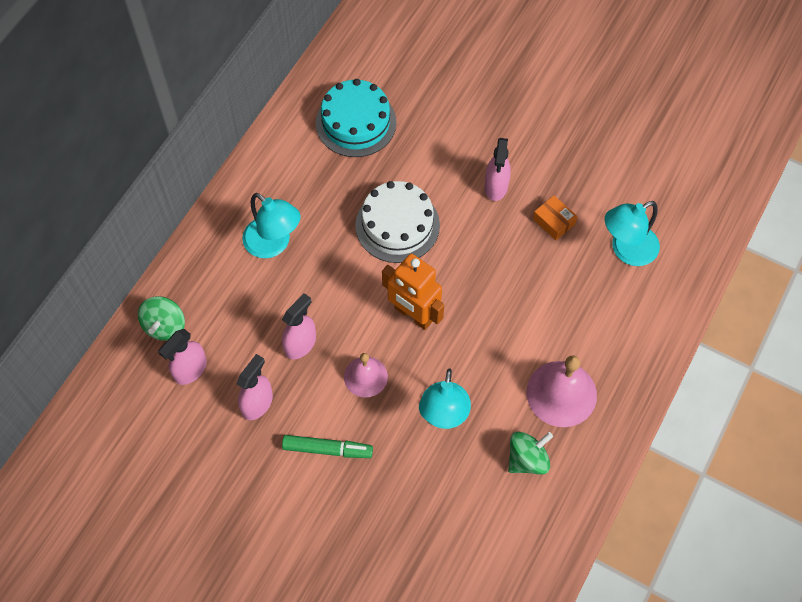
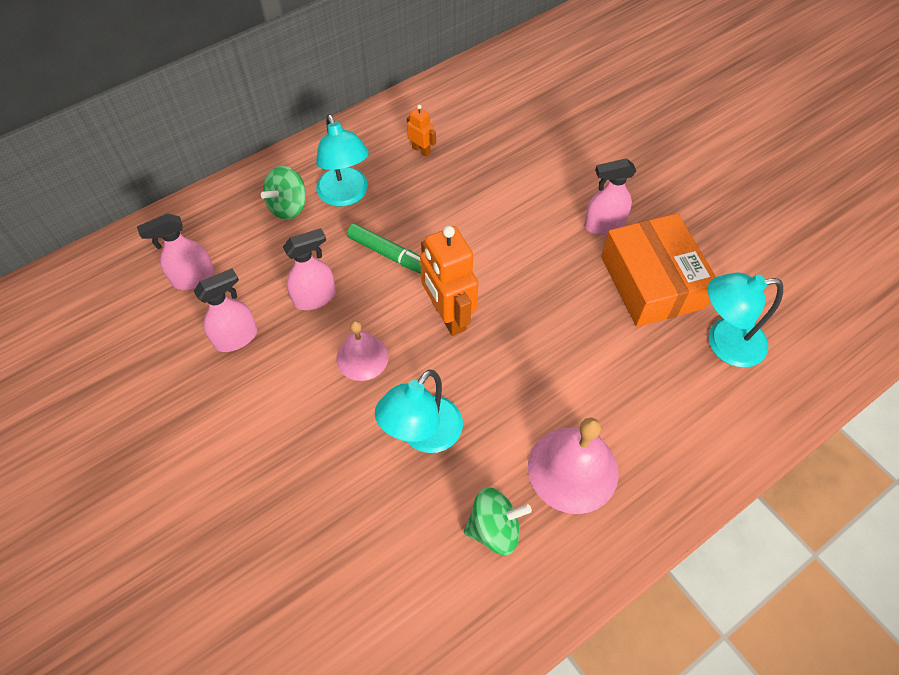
camera: 25 degrees right, 5 degrees down
green spinning top [138,296,185,341] -> green spinning top moved to [261,166,306,220]
green marker [282,435,373,458] -> green marker moved to [347,223,421,274]
turquoise cake [316,79,397,157] -> none
white cake [355,181,440,263] -> none
pink spray bottle [485,138,511,201] -> pink spray bottle turned 45 degrees clockwise [584,159,636,235]
orange box [533,195,578,240] -> orange box [601,213,716,327], size x2.25
none -> orange robot [407,105,436,157]

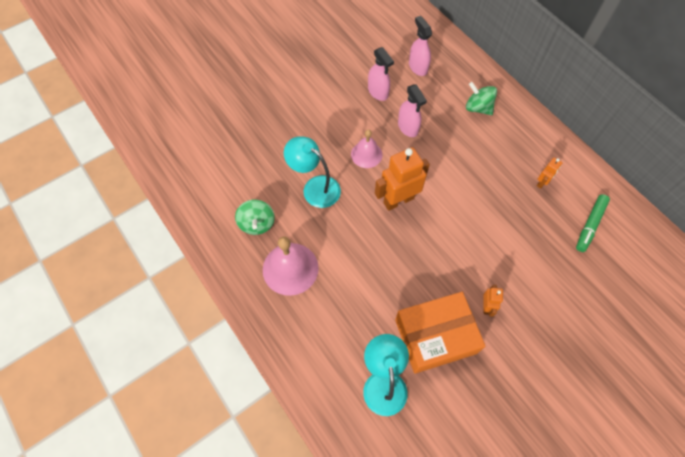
camera: 90 degrees right, 5 degrees up
turquoise lamp [316,114,369,207] -> none
green marker [347,223,421,274] -> green marker moved to [576,194,610,252]
pink spray bottle [584,159,636,235] -> orange robot [483,285,503,317]

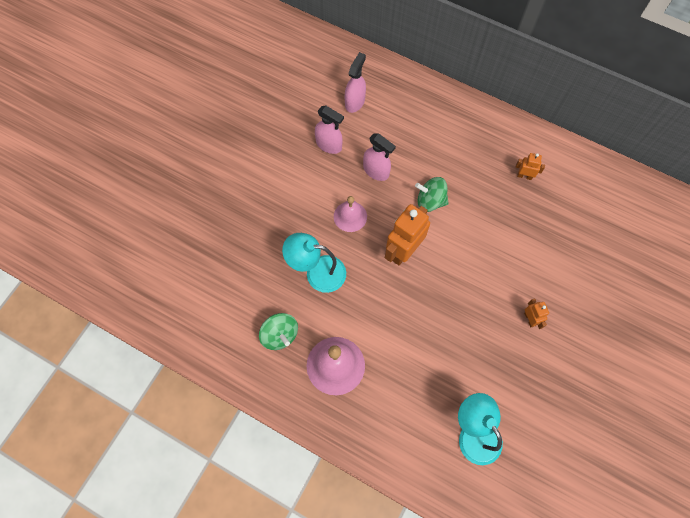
camera: 25 degrees left, 5 degrees up
orange box [395,292,485,374] -> none
pink spray bottle [409,16,432,76] -> pink spray bottle turned 75 degrees clockwise [345,52,366,113]
green spinning top [466,82,497,115] -> green spinning top moved to [415,177,449,212]
orange robot [537,157,562,189] -> orange robot turned 90 degrees counterclockwise [516,153,545,180]
green marker [576,194,610,252] -> none

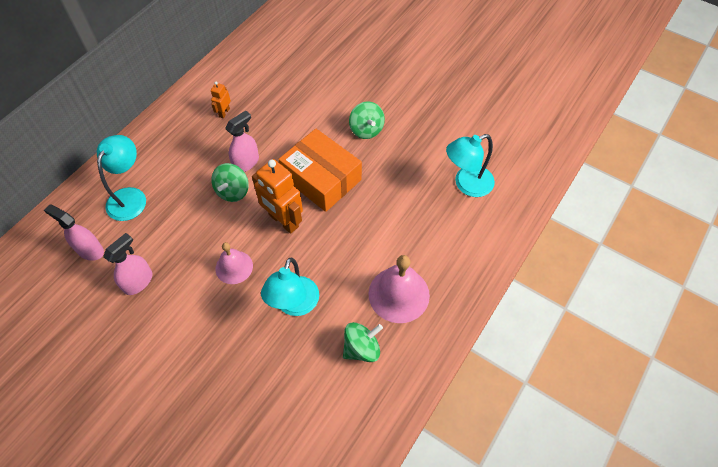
camera: 85 degrees left, 10 degrees down
pink spray bottle [363,133,396,181] -> pink spray bottle moved to [225,111,259,172]
orange robot [524,298,549,329] -> green spinning top [349,101,385,139]
none -> turquoise lamp [97,135,146,221]
none -> orange box [278,129,362,212]

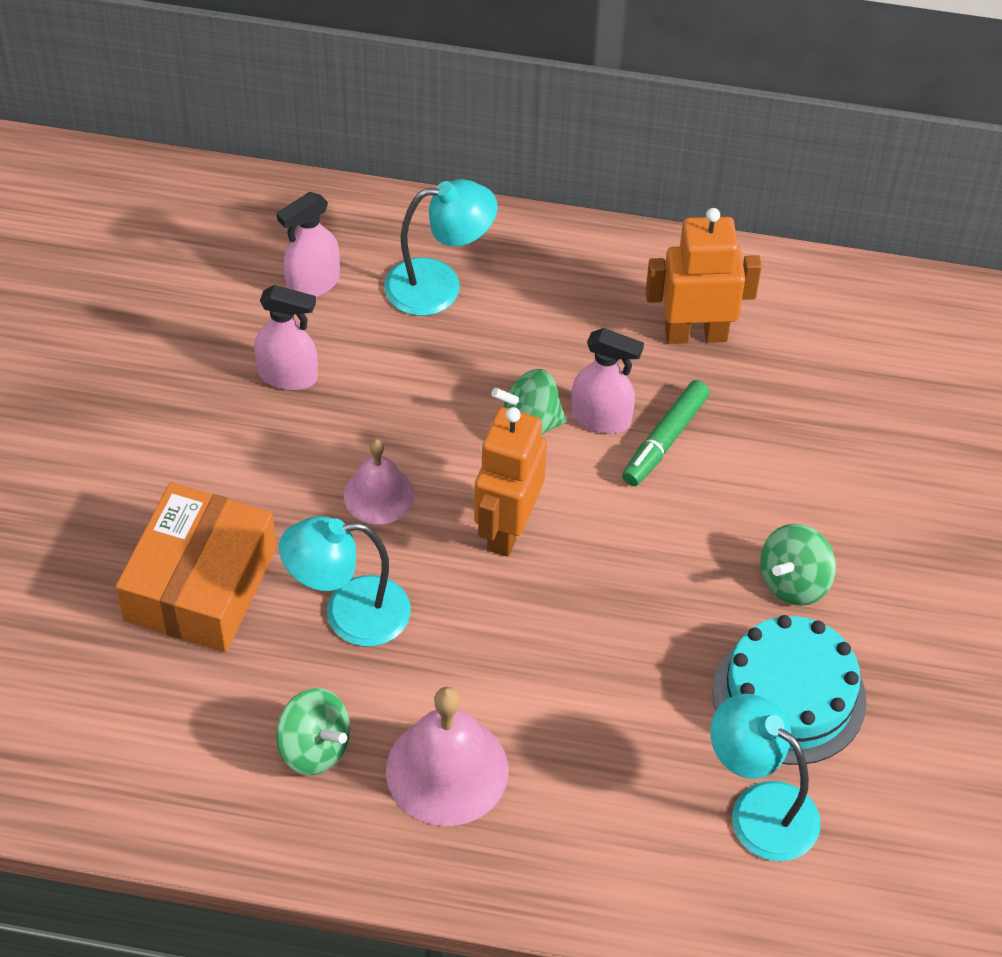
camera: 65 degrees right, 5 degrees down
pink spray bottle [44,204,104,261] -> pink spray bottle turned 135 degrees counterclockwise [277,192,340,297]
orange robot [211,82,231,118] -> orange robot [646,208,762,344], size x2.06
orange box [278,129,362,212] -> orange box moved to [116,482,276,652]
none -> green marker [622,380,710,486]
none -> turquoise cake [712,615,867,765]

